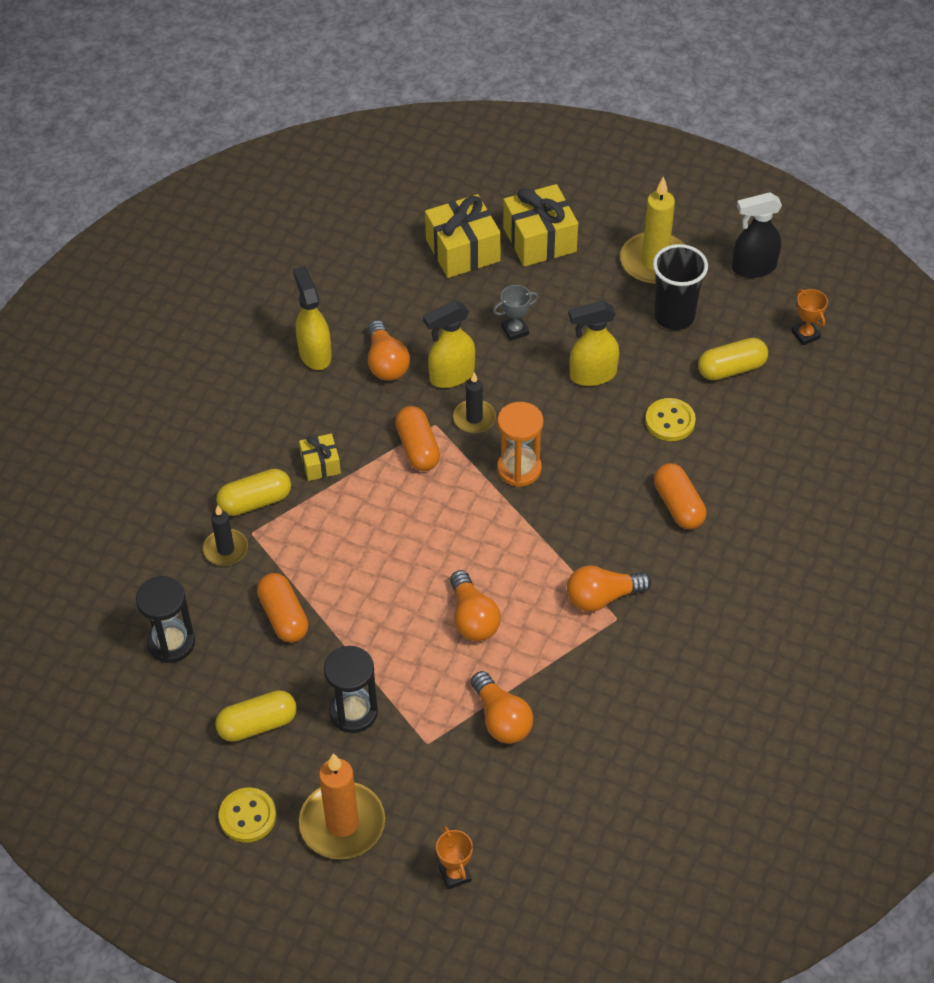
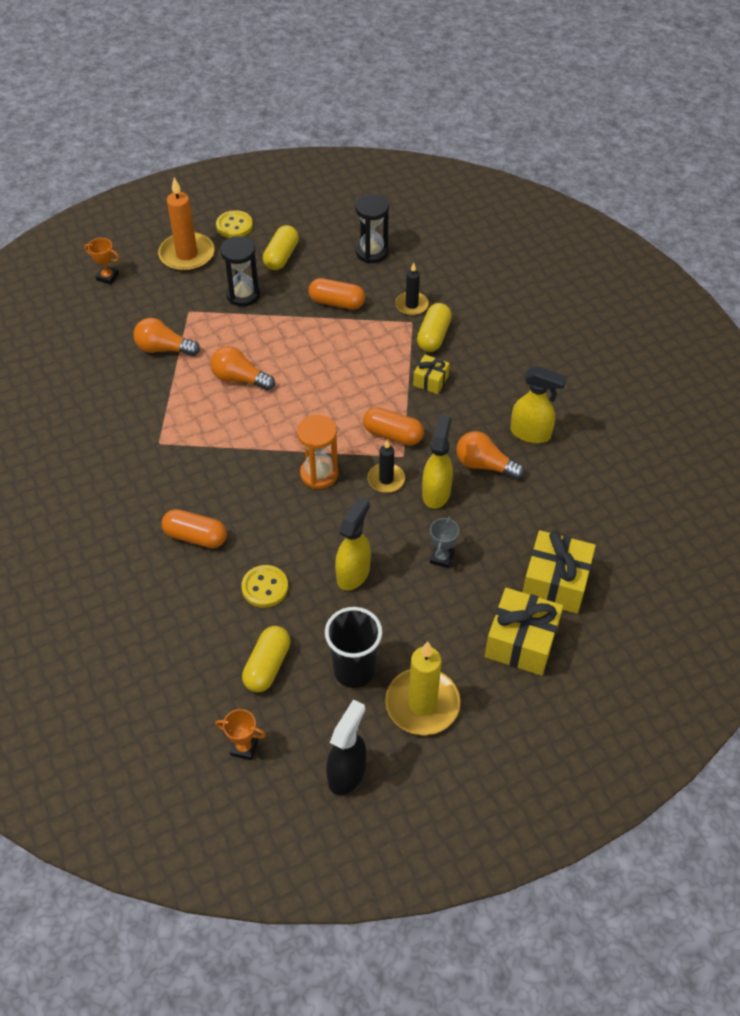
camera: 130 degrees right, 0 degrees up
orange light bulb [567,565,652,612] -> none

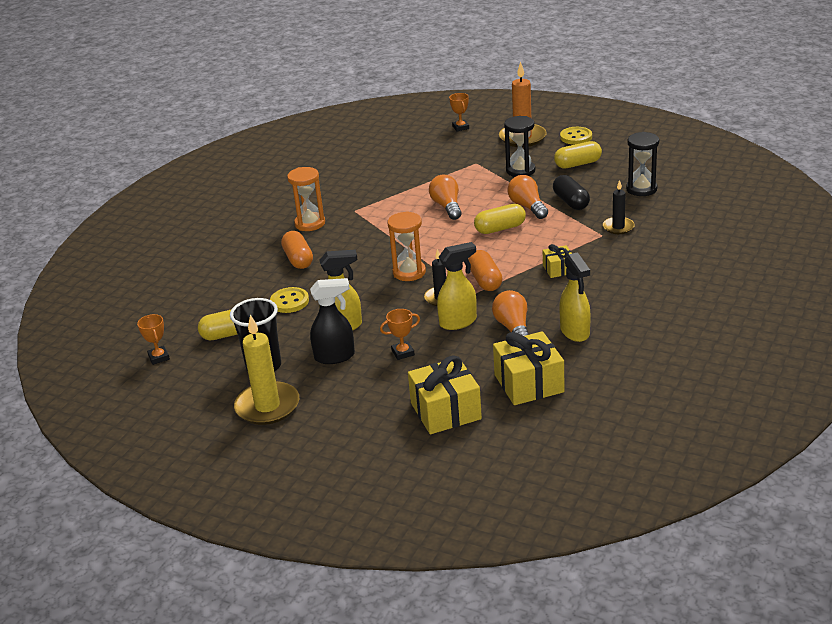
camera: 55 degrees right, 20 degrees down
orange light bulb [133,318,200,356] -> orange light bulb moved to [507,175,548,219]
orange capsule [308,278,365,310] -> black capsule [553,175,590,210]
black spray bottle [326,699,366,795] -> black spray bottle moved to [310,278,355,364]
yellow capsule [417,303,452,352] -> yellow capsule moved to [474,204,526,234]
grey trophy [430,516,459,568] -> orange trophy [380,309,420,360]
yellow gift [485,588,563,676] -> yellow gift moved to [493,331,564,405]
none -> orange hourglass [287,167,325,231]

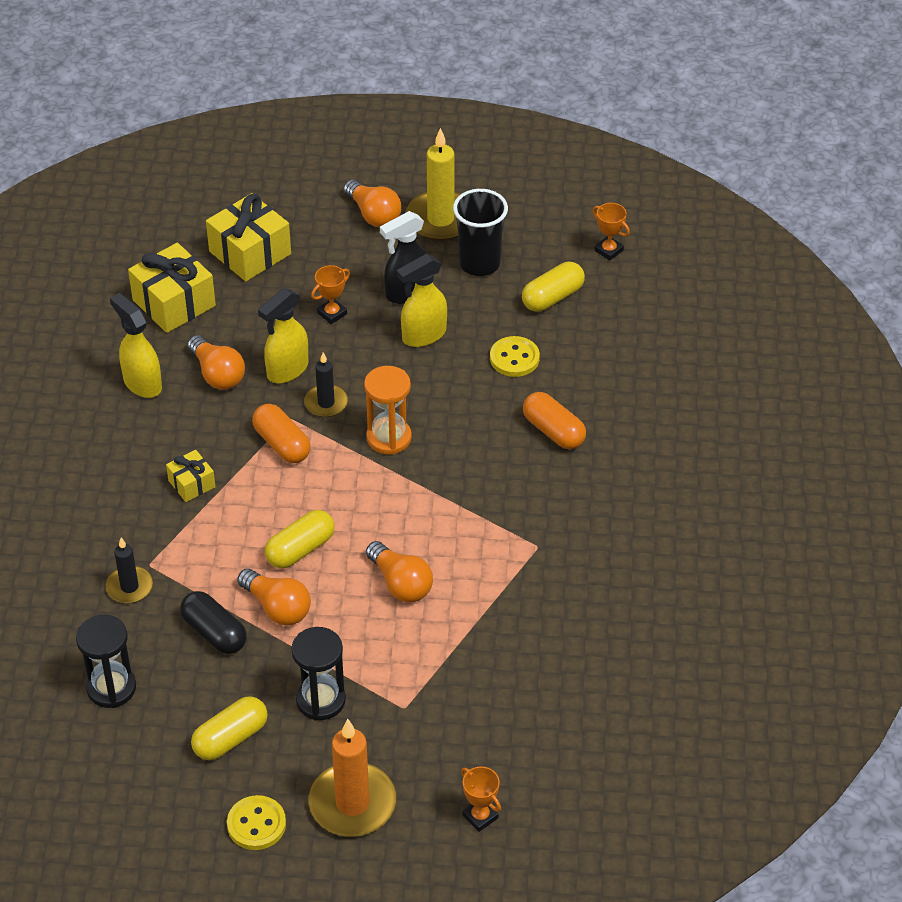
camera: 155 degrees right, 15 degrees up
orange hourglass [287,167,325,231] -> none
none -> orange light bulb [344,179,401,227]

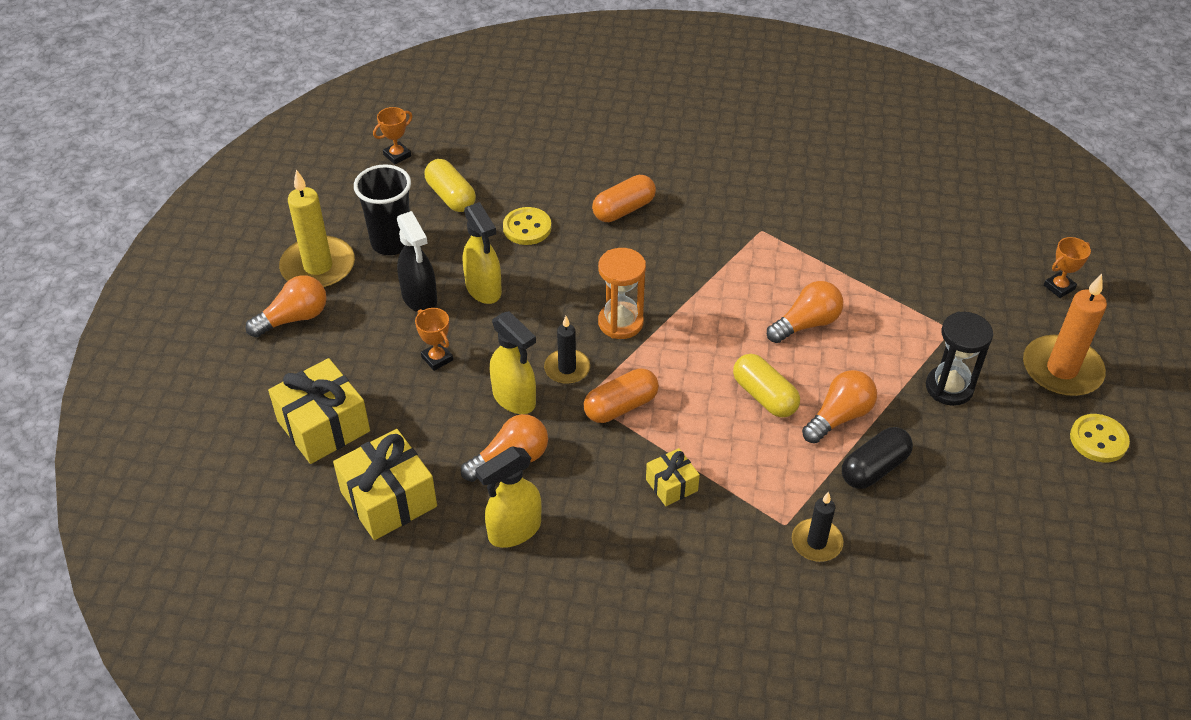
camera: 85 degrees left, 0 degrees up
black hourglass [76,615,136,708] -> none
yellow capsule [191,696,268,760] -> none

